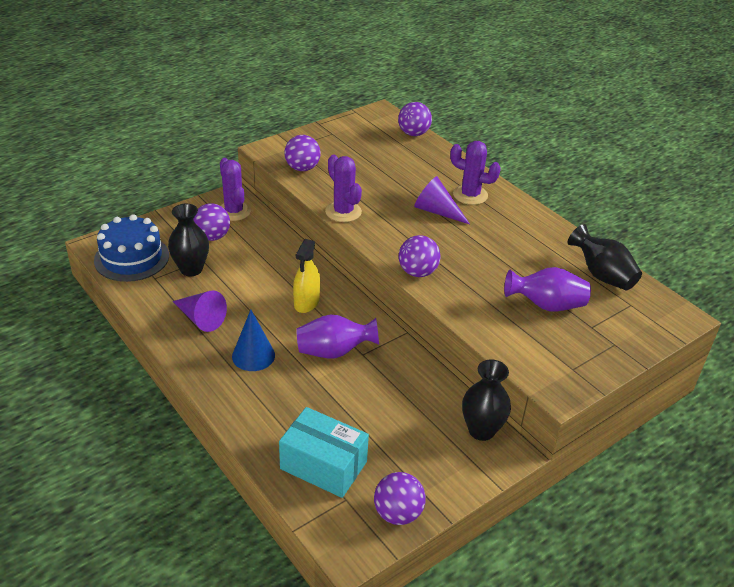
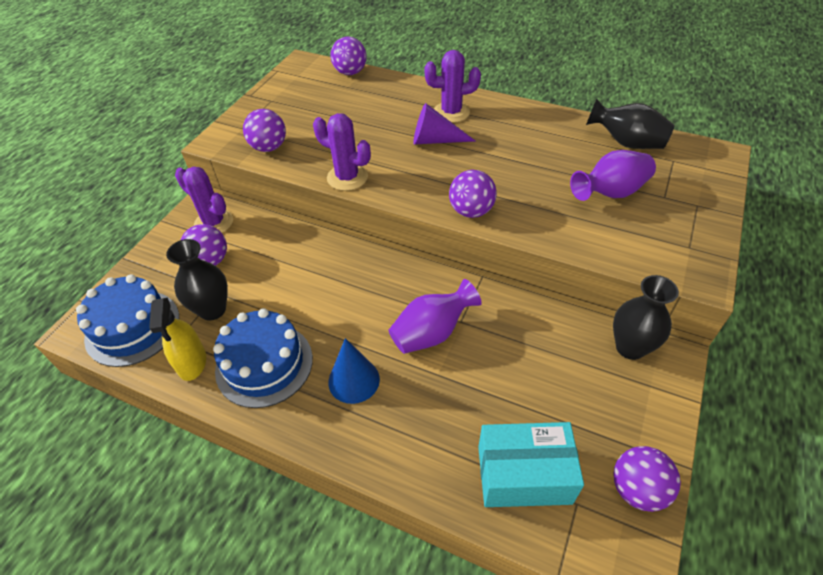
camera: 25 degrees left, 10 degrees up
purple cone [173,290,227,332] -> blue cake [213,308,313,408]
yellow spray bottle [293,239,320,313] -> yellow spray bottle moved to [149,298,206,381]

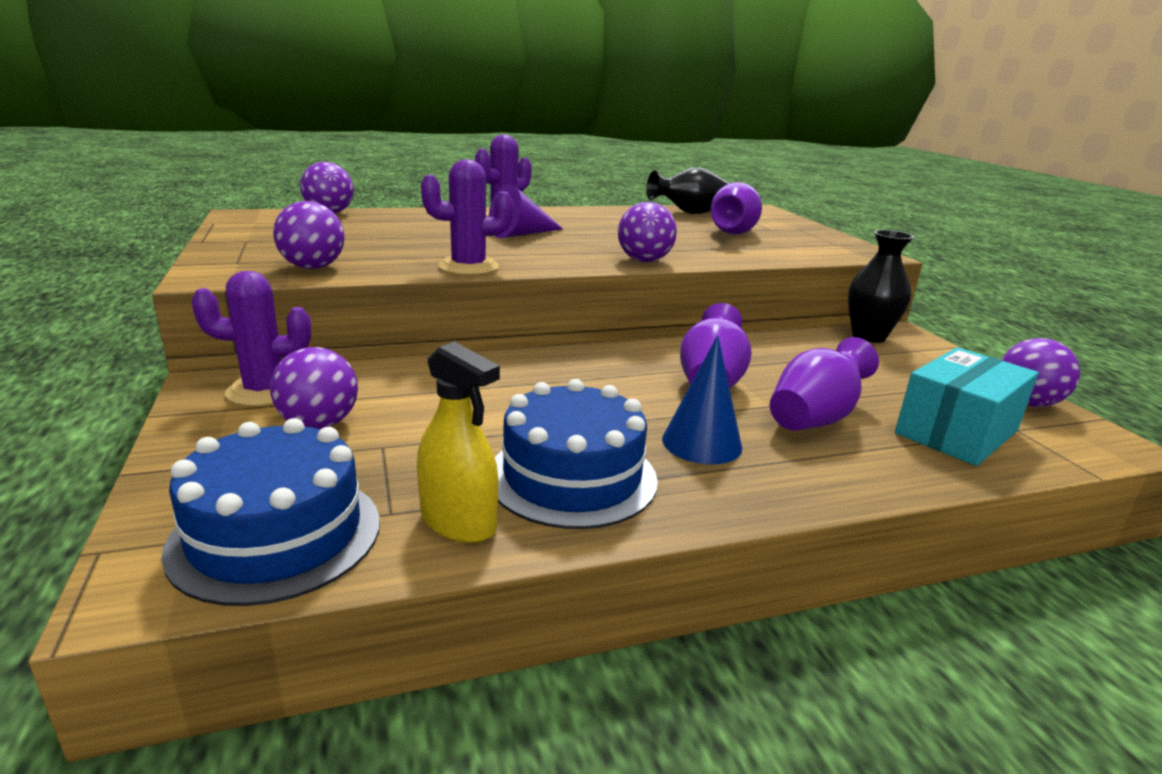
camera: 45 degrees left, 25 degrees down
black vase [166,239,228,321] -> none
none -> purple vase [770,337,879,431]

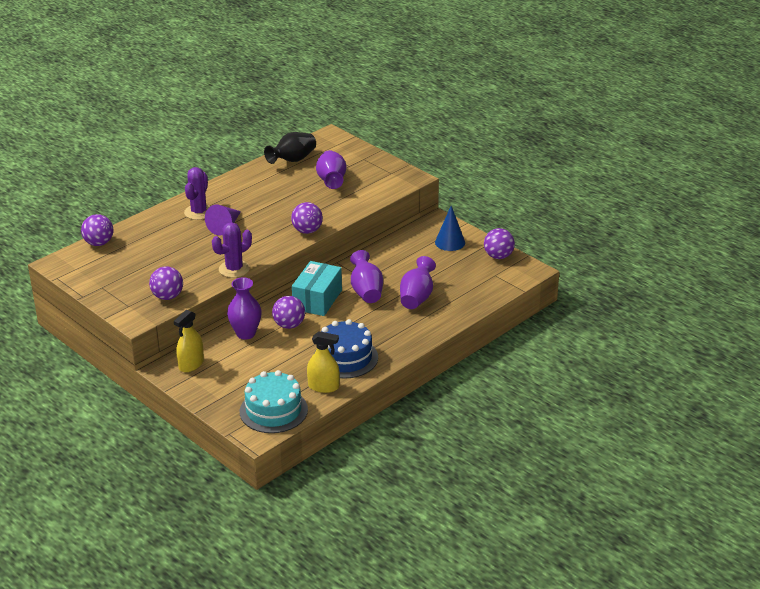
camera: 25 degrees left, 10 degrees up
blue cake [161,418,380,606] -> turquoise cake [240,370,308,433]
purple cactus [191,271,311,407] -> yellow spray bottle [174,310,204,372]
purple ball [270,347,358,429] -> purple ball moved to [272,296,305,329]
blue cone [662,335,742,464] -> blue cone moved to [435,206,465,251]
black vase [848,230,914,343] -> none
turquoise box [895,347,1039,466] -> turquoise box moved to [292,261,342,316]
none -> purple vase [227,277,262,340]

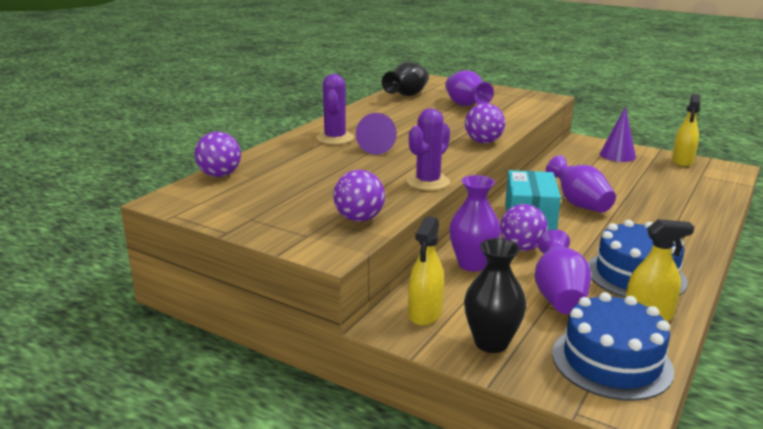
camera: 15 degrees left, 10 degrees down
turquoise cake [240,370,308,433] -> blue cake [552,292,674,401]
purple vase [400,256,436,309] -> purple vase moved to [534,229,591,314]
blue cone [435,206,465,251] -> purple cone [600,107,636,162]
purple ball [484,228,515,259] -> yellow spray bottle [672,94,700,166]
none -> black vase [464,238,526,353]

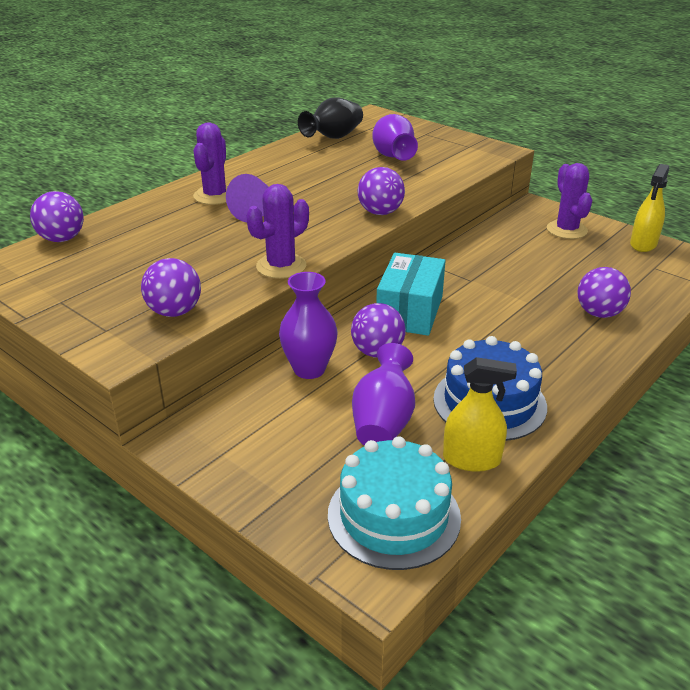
camera: 10 degrees right, 10 degrees up
yellow spray bottle [408,216,444,326] -> none
black vase [464,238,526,353] -> none
purple vase [546,155,616,213] -> none
blue cake [552,292,674,401] -> turquoise cake [328,436,461,570]
purple cone [600,107,636,162] -> purple cactus [547,163,592,239]
none -> purple ball [577,267,631,318]

